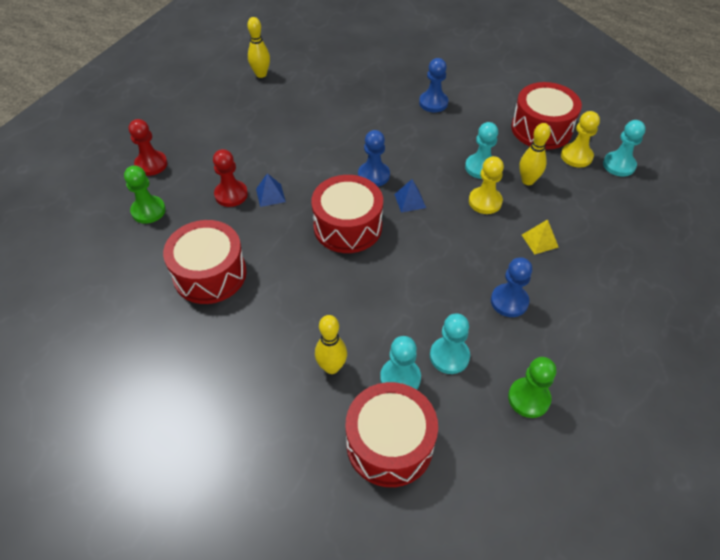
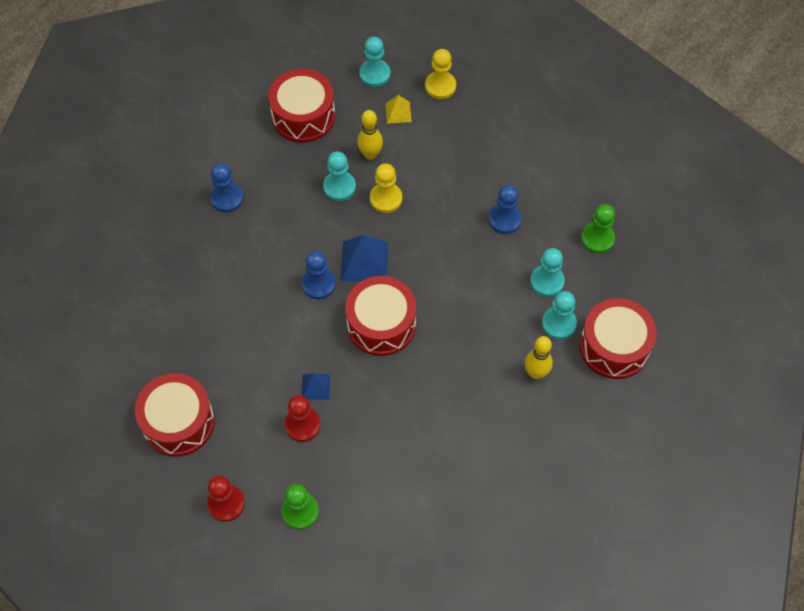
camera: 75 degrees left, 10 degrees up
red drum [163,220,247,304] -> red drum moved to [135,373,215,457]
yellow bowling pin [247,17,270,78] -> none
blue pyramid [394,179,426,213] -> blue pyramid [341,235,388,282], size x1.73
yellow pyramid [522,219,559,254] -> yellow pyramid moved to [385,95,412,124]
yellow pawn [561,111,600,168] -> yellow pawn moved to [425,49,456,99]

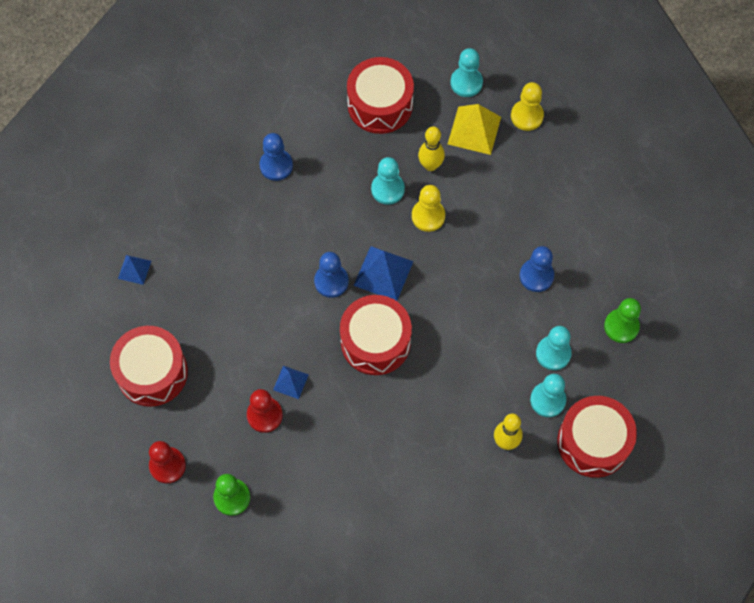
camera: 20 degrees right, 5 degrees up
yellow pyramid [385,95,412,124] -> yellow pyramid [448,104,501,155], size x1.73
none -> blue pyramid [118,255,151,285]

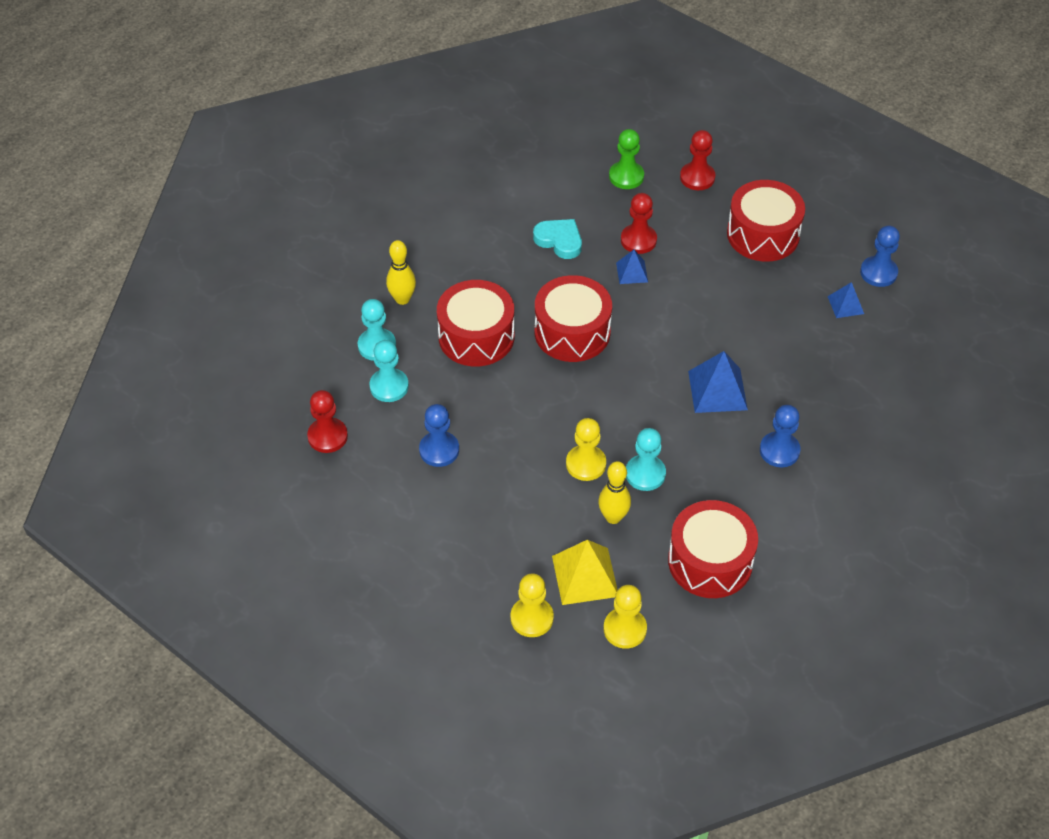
camera: 155 degrees right, 15 degrees down
blue pawn [314,252,349,298] -> blue pawn moved to [860,226,900,287]
blue pyramid [354,246,414,301] -> blue pyramid moved to [688,351,748,413]
turquoise pawn [450,48,483,97] -> yellow pawn [604,585,647,649]
red drum [557,396,637,478] -> red drum moved to [437,280,515,367]
green pawn [604,298,641,343] -> red pawn [307,390,348,453]
none -> turquoise heart [533,219,582,259]

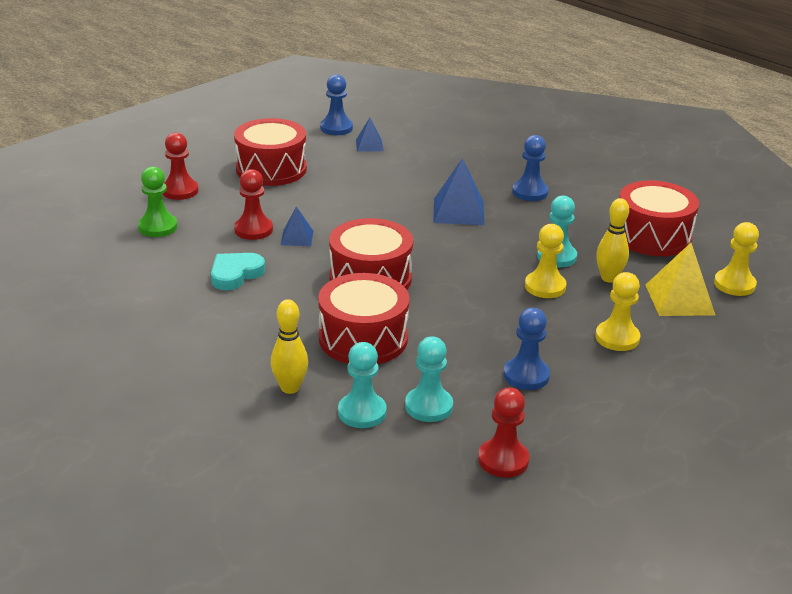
camera: 85 degrees left, 20 degrees down
yellow pawn [511,573,554,637] -> yellow pawn moved to [595,272,640,351]

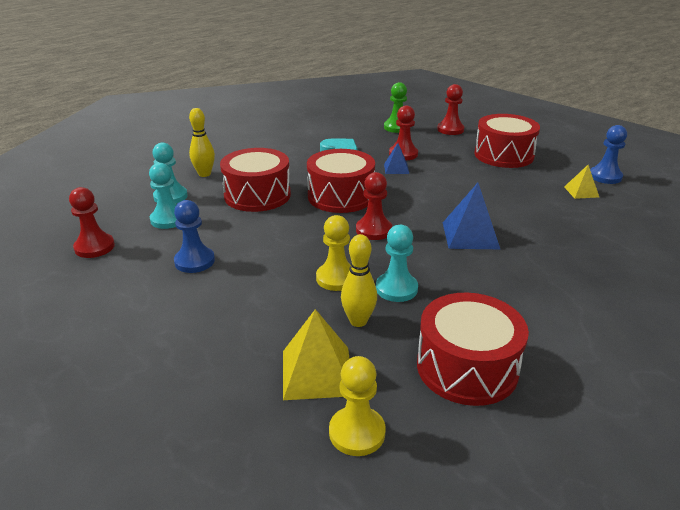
camera: 90 degrees right, 0 degrees up
blue pyramid [356,118,383,152] -> yellow pyramid [564,165,599,199]
blue pawn [512,135,549,201] -> none
yellow pawn [595,272,640,351] -> none
none -> red pawn [356,172,392,240]

